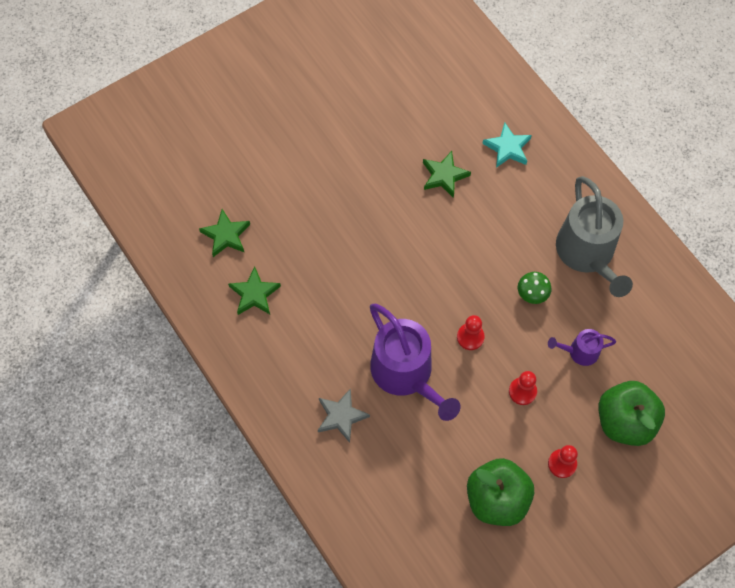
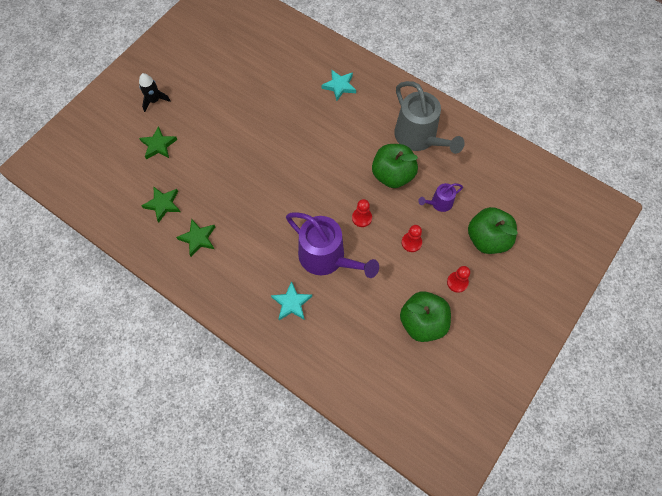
camera: 20 degrees left, 0 degrees up
grey star [318,388,370,443] -> turquoise star [271,281,312,320]
green star [423,151,471,198] -> green star moved to [139,126,177,159]
green mushroom [518,272,551,304] -> green apple [372,144,418,188]
none -> black rocket [139,73,171,112]

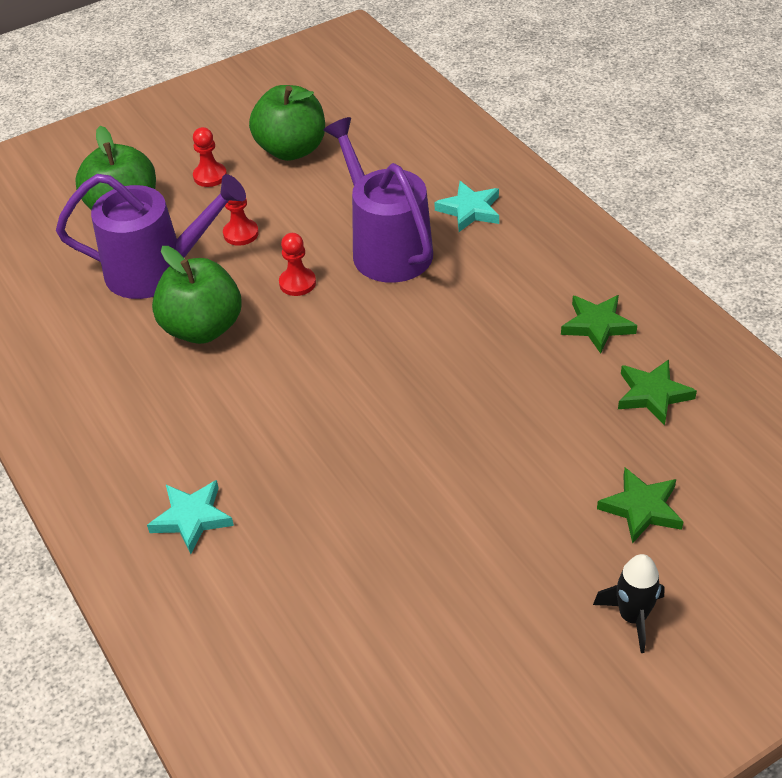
camera: 155 degrees left, 20 degrees down
grey watering can [394,81,465,154] -> none
purple watering can [418,183,463,212] -> purple watering can [56,174,246,299], size x2.05

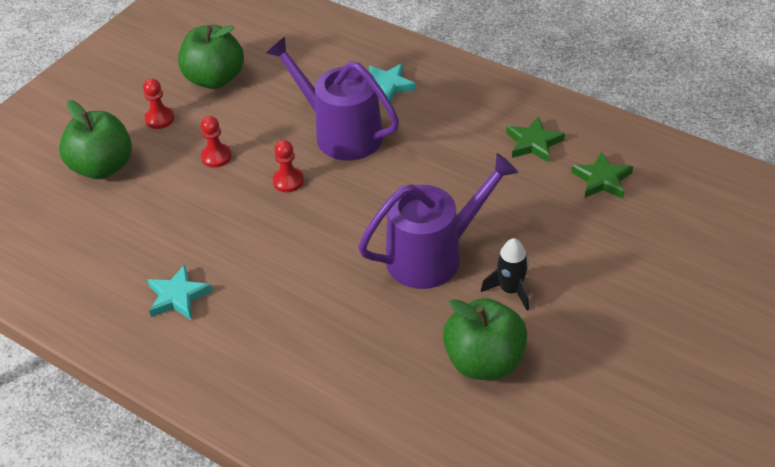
camera: 25 degrees left, 0 degrees up
purple watering can [56,174,246,299] -> purple watering can moved to [358,153,518,289]
turquoise star [147,480,234,554] -> turquoise star moved to [148,264,212,320]
green apple [152,246,241,344] -> green apple moved to [443,298,527,380]
black rocket [593,554,665,653] -> black rocket moved to [481,238,529,311]
green star [597,468,684,544] -> none

